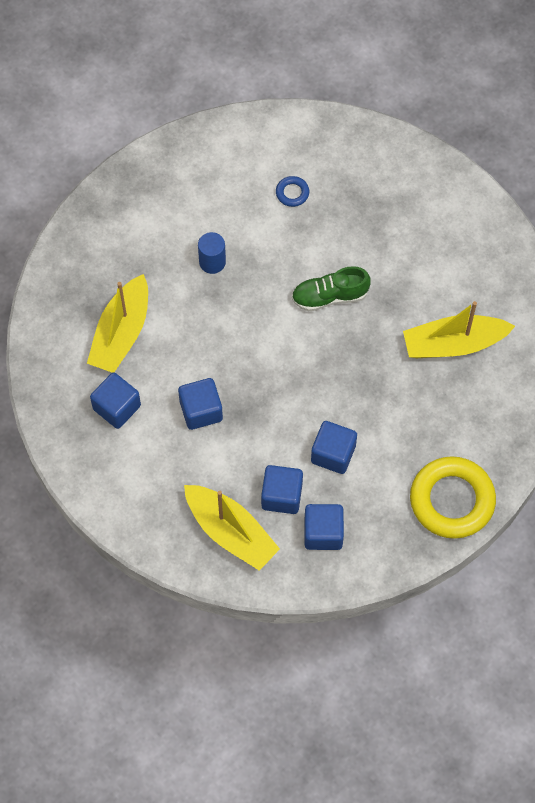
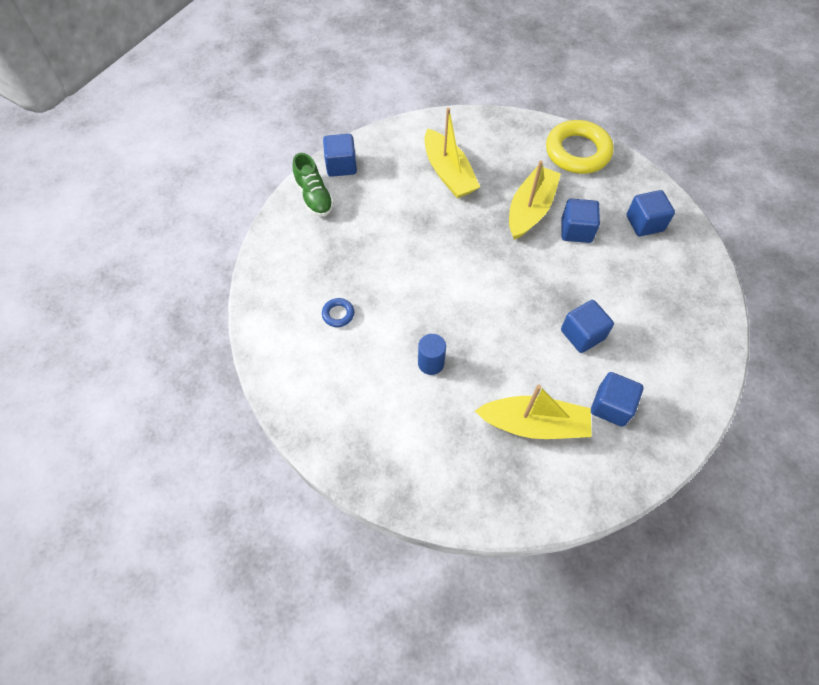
camera: 105 degrees left, 5 degrees down
yellow boat [184,485,280,571] -> yellow boat moved to [509,160,561,240]
blue cube [261,465,303,514] -> blue cube moved to [323,134,357,177]
green shoe [291,266,371,312] -> green shoe moved to [292,153,334,217]

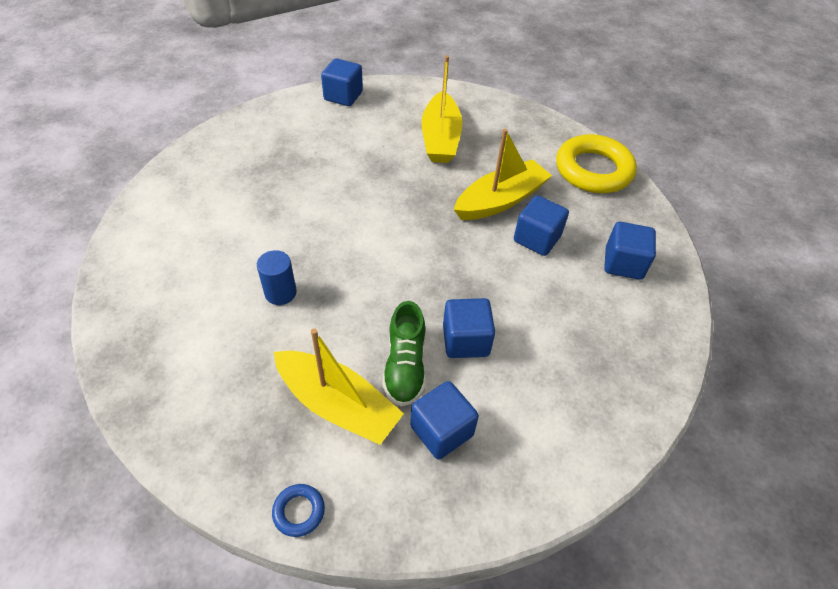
camera: 25 degrees right, 10 degrees down
green shoe [292,153,334,217] -> green shoe moved to [383,301,426,406]
blue ring [322,298,354,327] -> blue ring moved to [272,484,325,537]

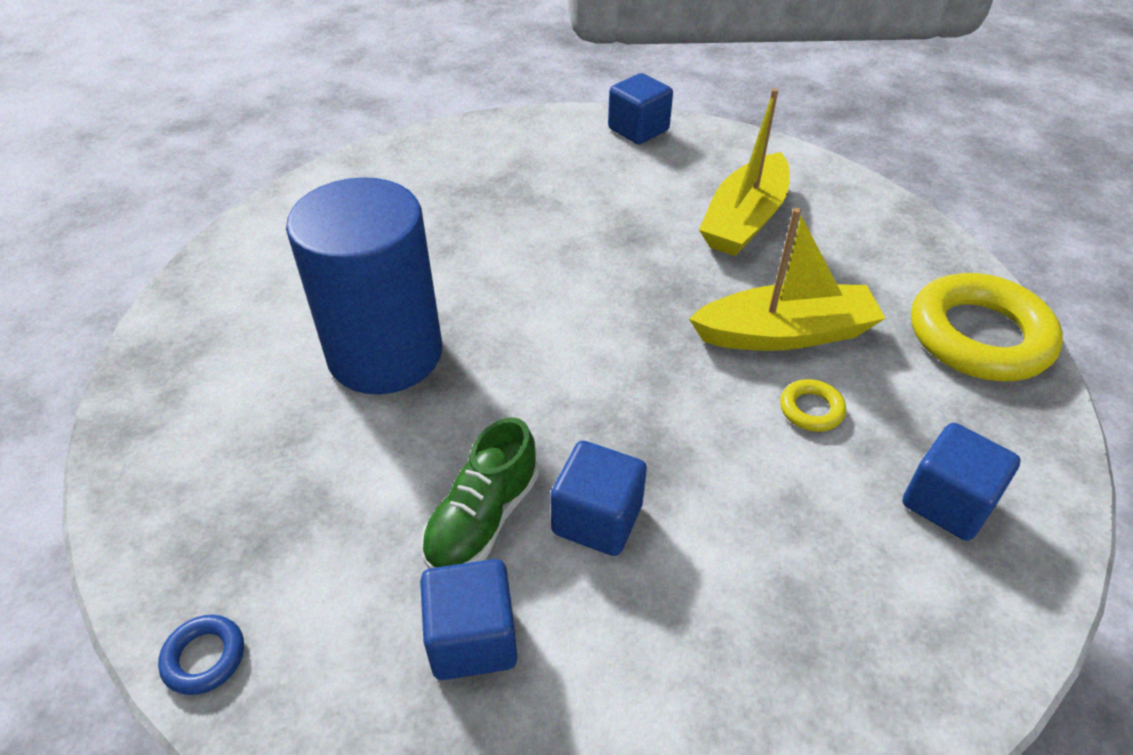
camera: 30 degrees right, 5 degrees down
blue cylinder [257,250,297,305] -> blue cylinder [286,177,442,394], size x2.43
yellow boat [274,329,404,445] -> none
blue cube [514,195,569,256] -> yellow ring [780,379,846,432]

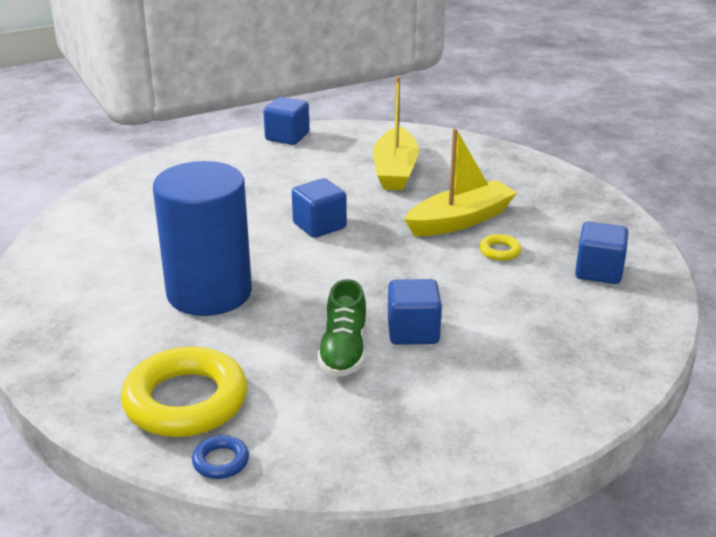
camera: 25 degrees left, 15 degrees down
blue cube [420,559,517,680] -> blue cube moved to [292,178,347,238]
yellow ring [911,273,1063,381] -> yellow ring moved to [121,346,247,437]

